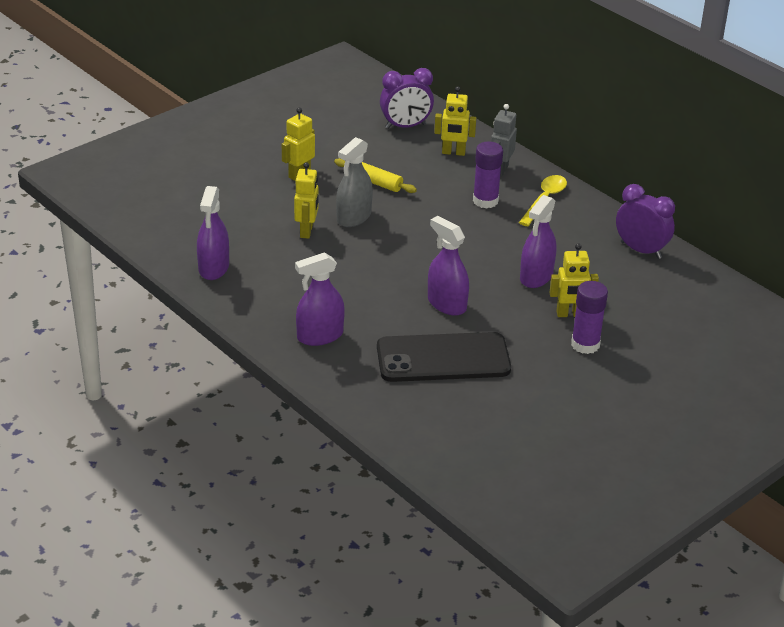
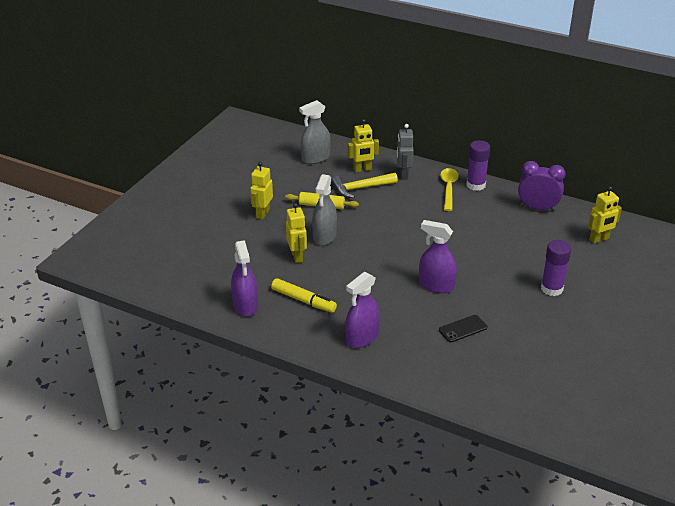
camera: 20 degrees left, 0 degrees up
black phone [377,332,511,382] -> black phone [439,315,487,342], size x0.45
purple clock [380,68,434,129] -> grey spray bottle [299,100,331,164]
purple glue stick [473,142,503,209] -> purple glue stick moved to [466,140,490,191]
purple spray bottle [520,195,557,288] -> none
yellow robot [549,243,599,317] -> yellow robot moved to [588,186,622,244]
none -> yellow marker [271,278,337,313]
none -> yellow hammer [332,173,398,198]

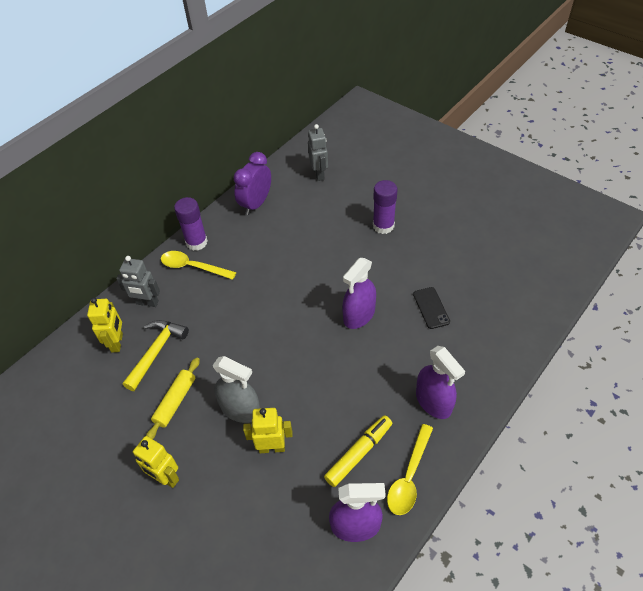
camera: 75 degrees left, 15 degrees up
grey spray bottle [299,100,331,164] -> none
yellow hammer [332,173,398,198] -> yellow hammer turned 150 degrees counterclockwise [123,320,189,391]
yellow robot [588,186,622,244] -> grey robot [308,124,328,181]
none -> yellow spoon [387,424,433,515]

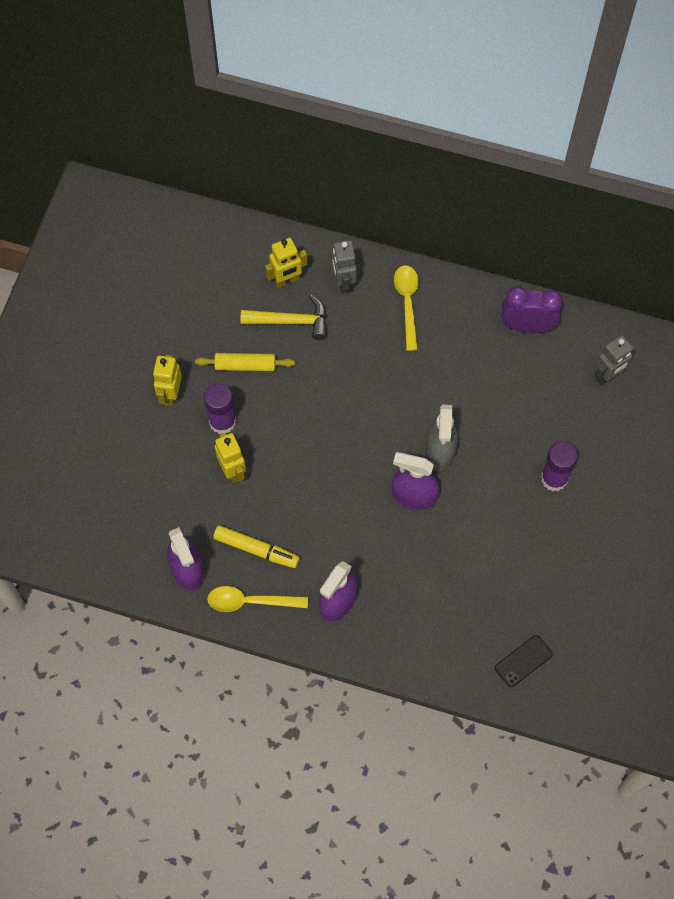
camera: 65 degrees right, 15 degrees up
purple glue stick [174,197,208,251] -> purple glue stick moved to [204,383,236,434]
grey spray bottle [213,356,260,423] -> grey spray bottle moved to [426,404,457,471]
black phone [413,287,450,329] -> black phone moved to [495,635,553,687]

